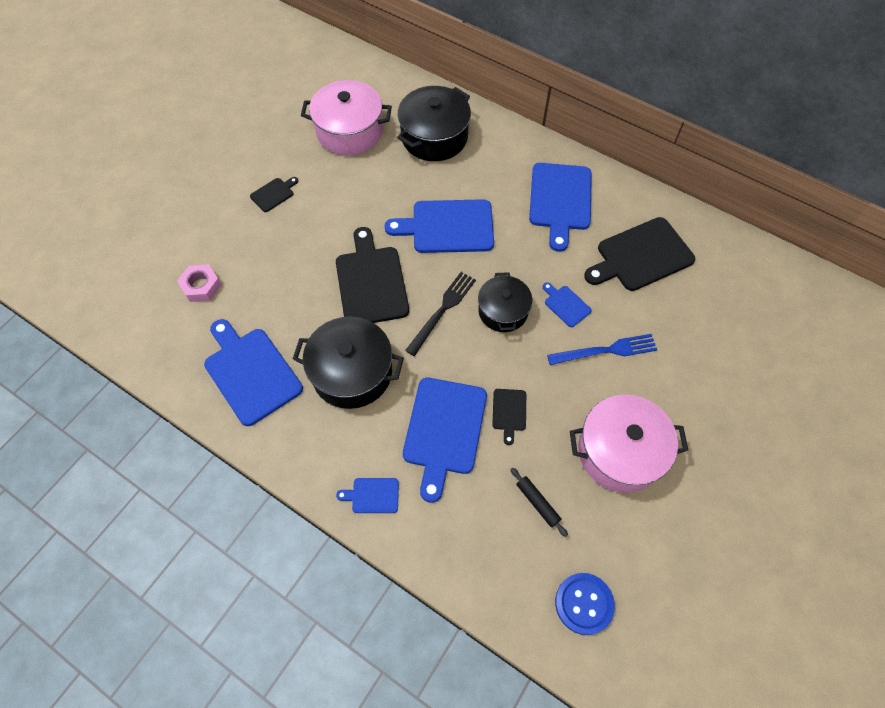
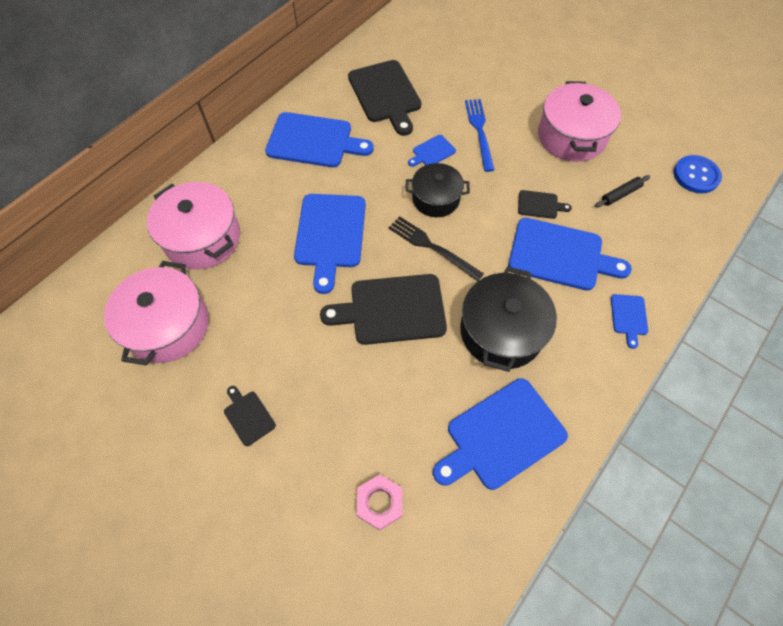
camera: 85 degrees left, 0 degrees up
black pot [397,86,471,161] -> pink pot [147,182,240,270]

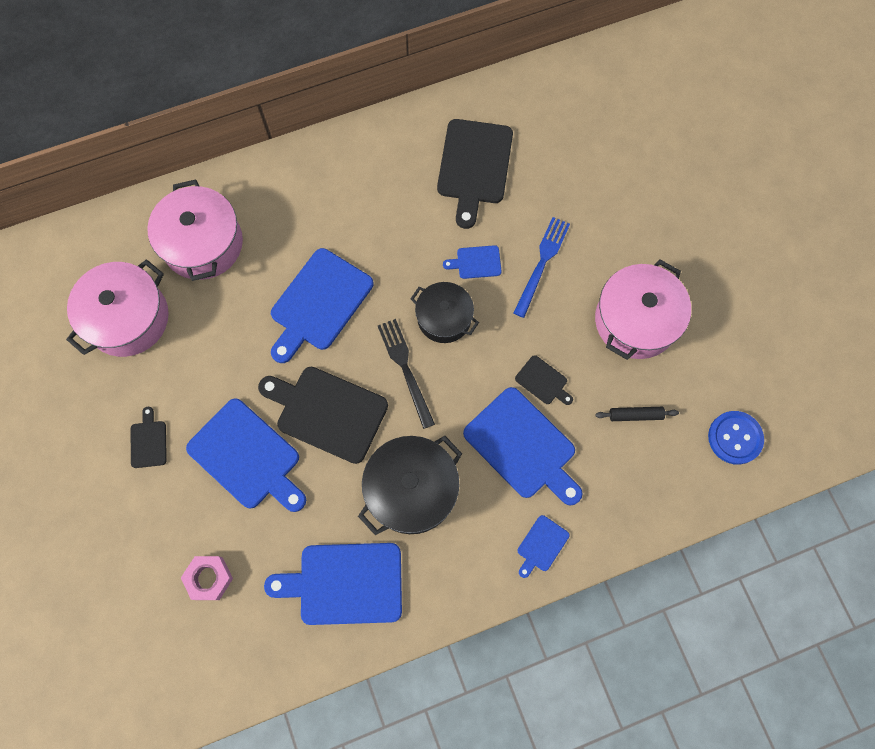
camera: 30 degrees right, 10 degrees up
blue cutting board [265,112,374,167] -> blue cutting board moved to [186,399,306,512]

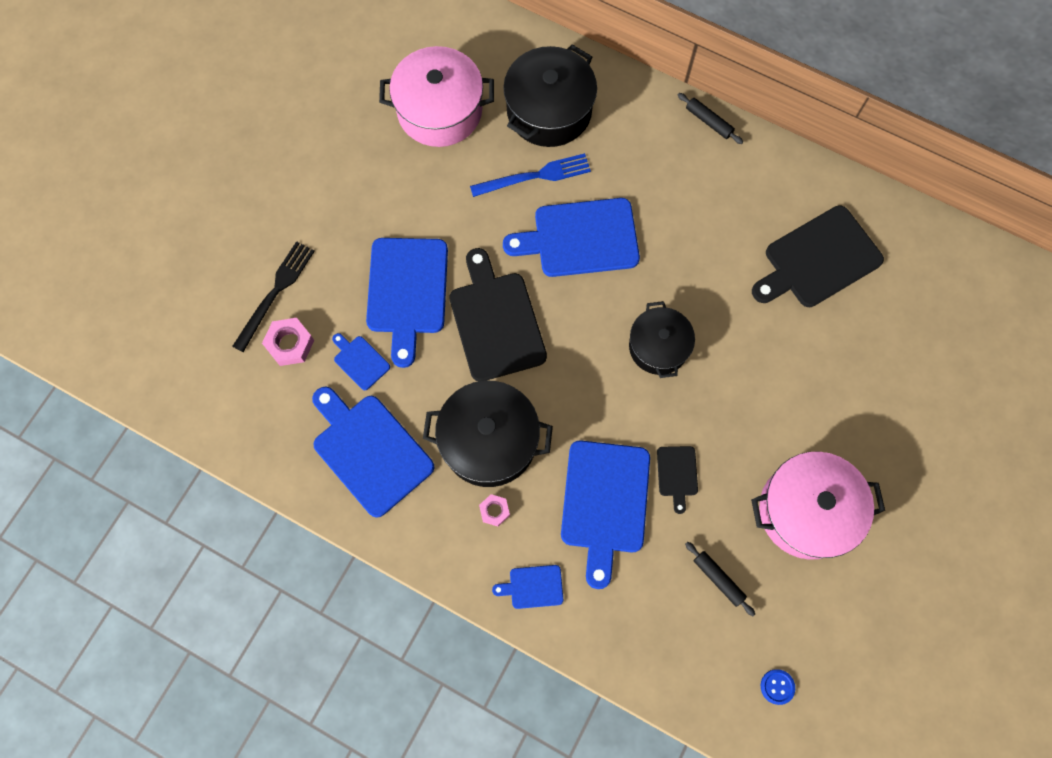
camera: 50 degrees right, 0 degrees up
black cutting board [131,407,167,468] -> none
pink pot [147,179,243,281] -> black pot [503,44,597,147]
black fork [378,319,435,429] -> black fork moved to [232,241,315,352]
blue cutting board [443,245,502,279] -> blue cutting board moved to [332,333,390,390]
blue fork [513,217,570,318] -> blue fork moved to [470,153,591,197]
blue button [708,411,764,465] -> blue button [761,669,795,705], size x0.54
none -> pink nut [479,494,510,527]
none -> black rolling pin [678,93,743,144]

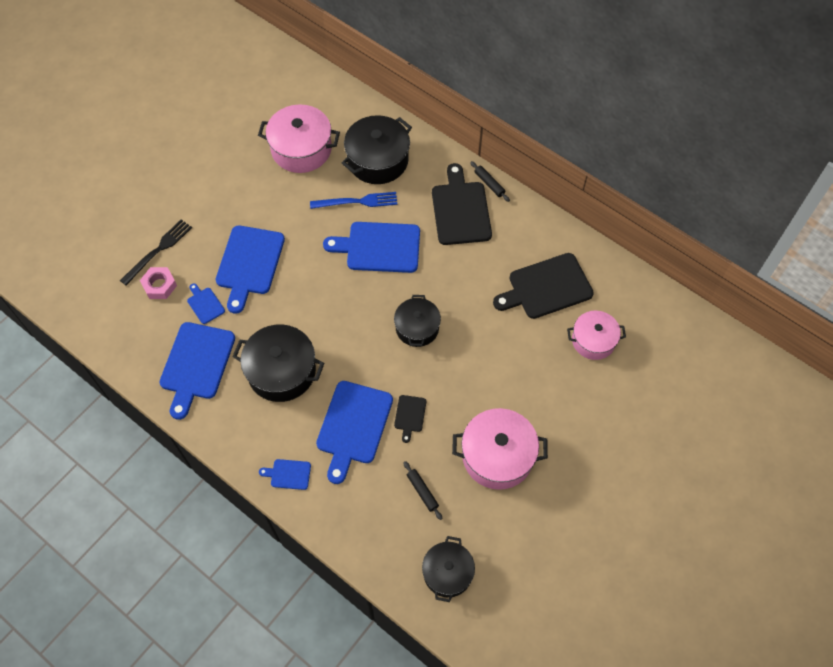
camera: 10 degrees right, 10 degrees down
blue cutting board [312,387,434,518] -> blue cutting board turned 135 degrees counterclockwise [159,322,235,420]
black cutting board [449,248,547,381] -> black cutting board moved to [432,163,492,245]
pink nut [479,494,510,527] -> none
blue button [761,669,795,705] -> black pot [422,536,475,602]
none -> pink pot [567,311,626,360]

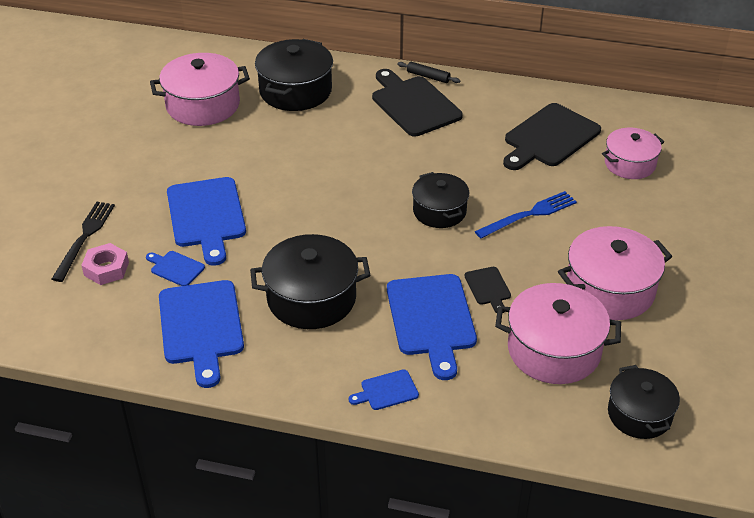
camera: 25 degrees left, 20 degrees down
blue fork [310,192,397,209] -> blue fork moved to [475,191,577,238]
blue cutting board [323,222,420,273] -> none
black rolling pin [403,461,442,520] -> pink pot [495,283,621,384]

